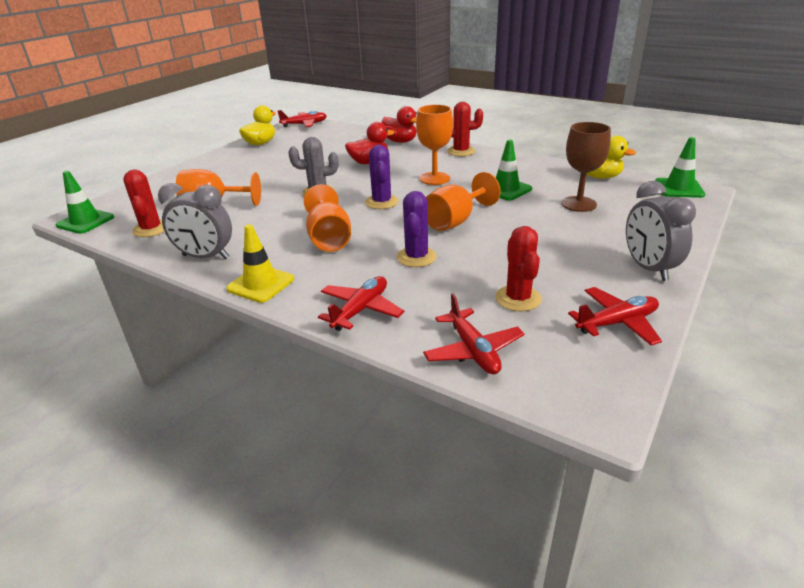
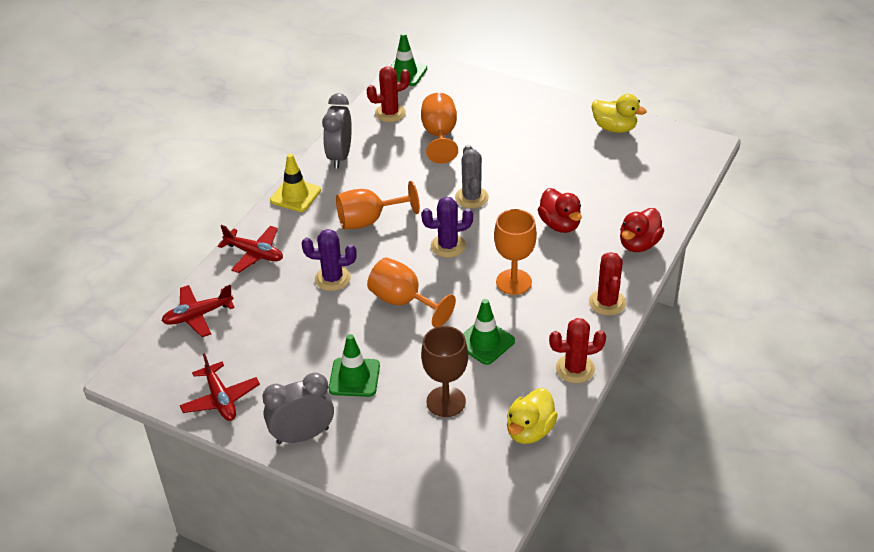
camera: 85 degrees right, 10 degrees up
red plane [277,110,327,127] -> none
red cactus [495,226,542,311] -> red cactus moved to [549,318,606,383]
green traffic cone [655,137,705,198] -> green traffic cone moved to [329,334,380,397]

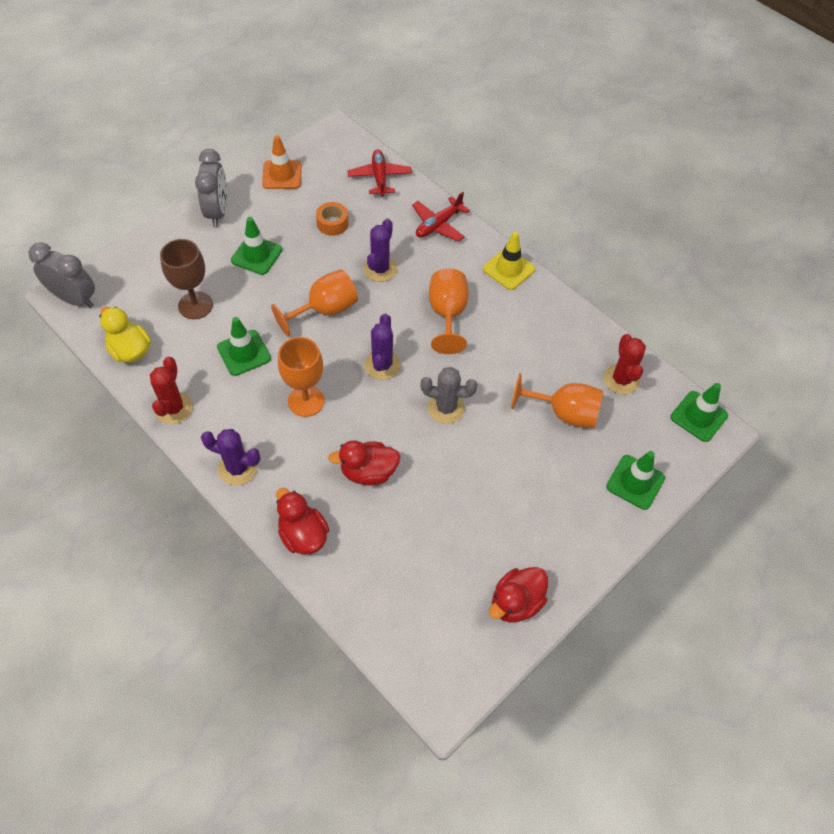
camera: 105 degrees right, 15 degrees up
red plane [180,353,260,421] -> orange traffic cone [262,135,302,189]
grey clock [322,93,352,168] -> grey clock moved to [28,242,95,308]
red cactus [589,252,626,316] -> purple cactus [201,429,260,486]
yellow duck [592,94,647,133] -> red duck [489,567,548,623]
none -> orange tape [316,202,349,236]
none -> green traffic cone [606,451,665,510]

